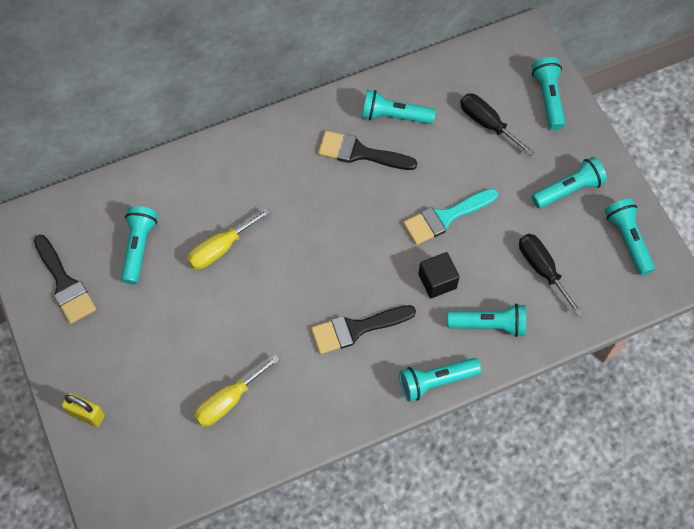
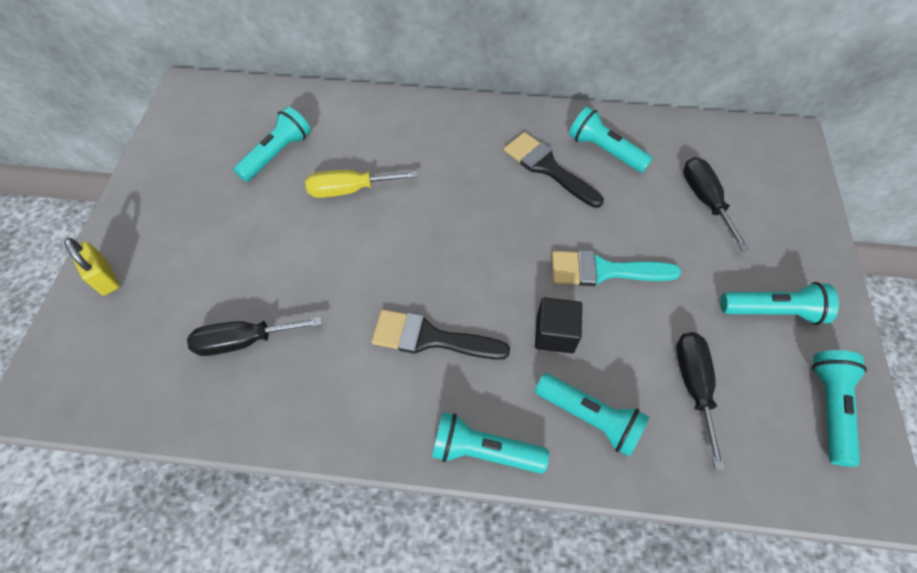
camera: 30 degrees right, 5 degrees down
black brush [34,235,96,324] -> none
yellow screwdriver [194,355,280,427] -> black screwdriver [187,317,322,356]
turquoise flashlight [532,57,565,130] -> none

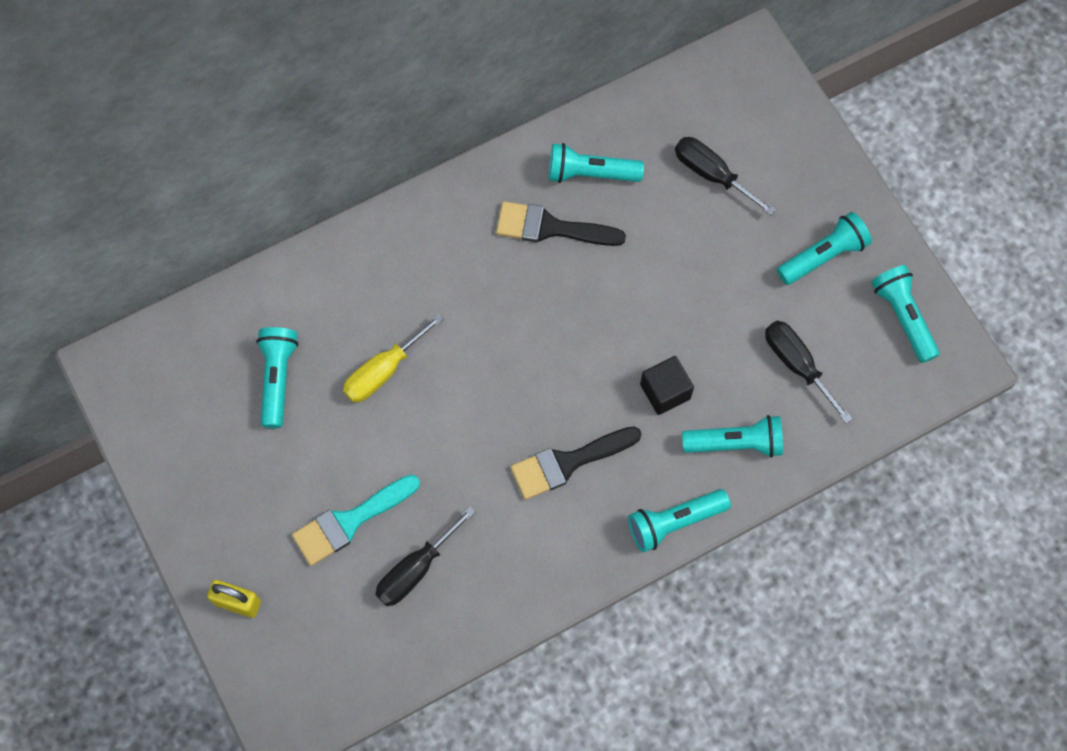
camera: 35 degrees left, 10 degrees up
turquoise brush [552,250,681,286] -> turquoise brush moved to [292,475,420,566]

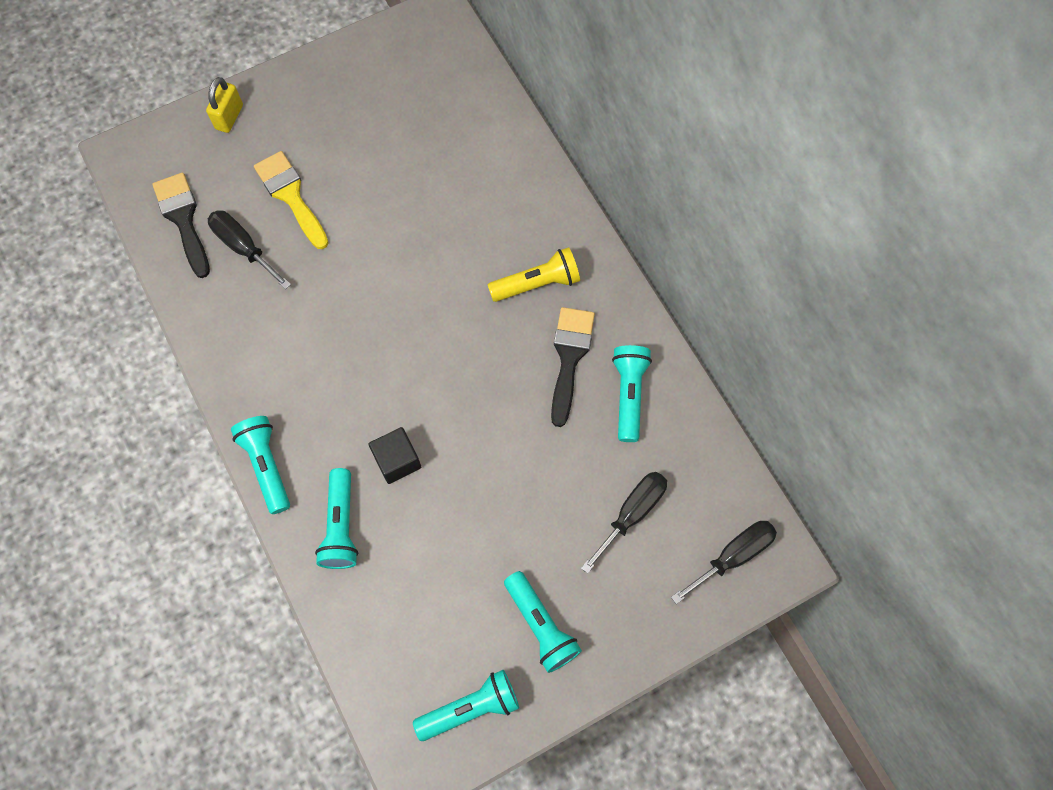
camera: 90 degrees right, 0 degrees up
turquoise flashlight [256,327,299,428] -> none
turquoise brush [292,475,420,566] -> yellow brush [254,151,329,249]
yellow screwdriver [343,314,443,403] -> none
black brush [510,426,642,500] -> black brush moved to [152,173,210,278]
black screwdriver [765,320,853,424] -> black screwdriver moved to [671,521,777,604]
none -> yellow flashlight [488,247,580,302]

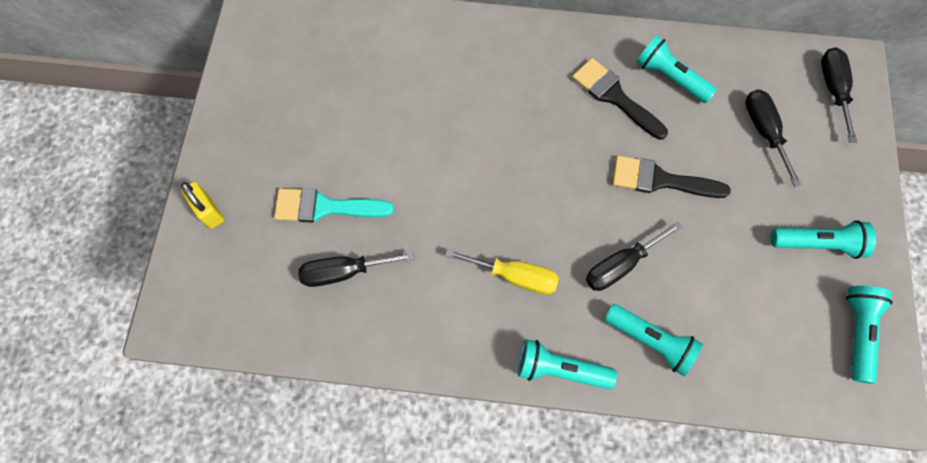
camera: 55 degrees left, 0 degrees up
black brush [152,173,210,278] -> black brush moved to [612,156,731,198]
yellow brush [254,151,329,249] -> turquoise brush [274,188,394,223]
black cube [368,427,421,484] -> black screwdriver [586,221,682,291]
yellow flashlight [488,247,580,302] -> none
none -> yellow screwdriver [445,249,559,295]

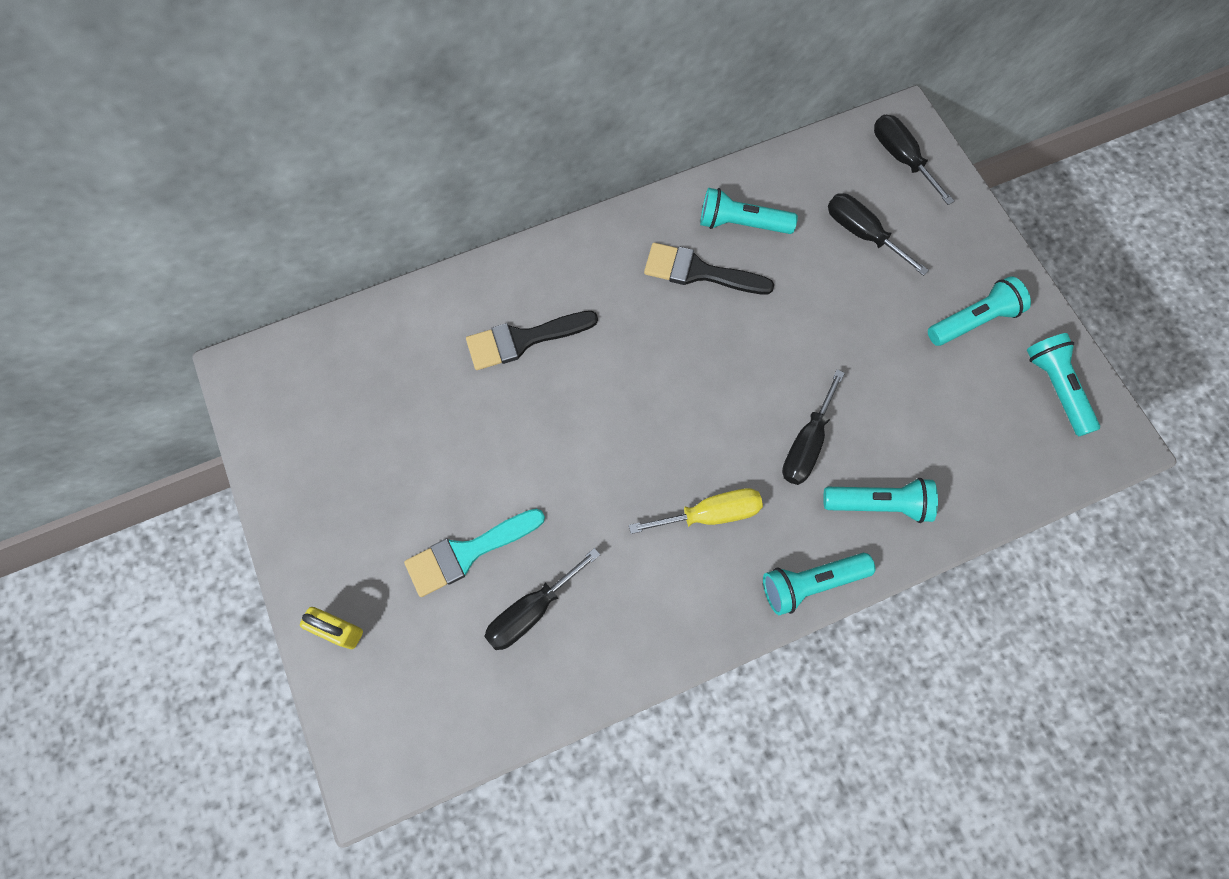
camera: 30 degrees left, 0 degrees up
black brush [612,156,731,198] -> black brush moved to [466,311,598,370]

